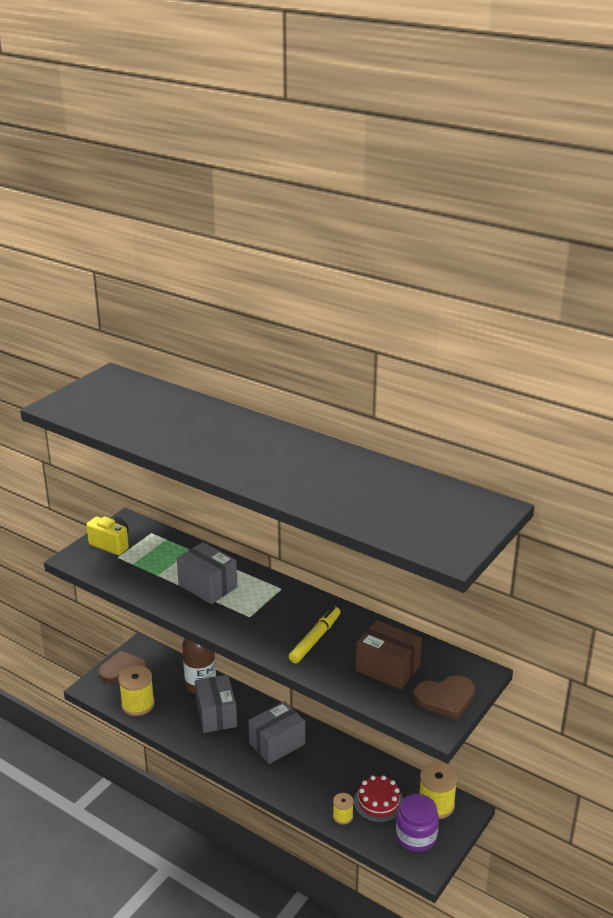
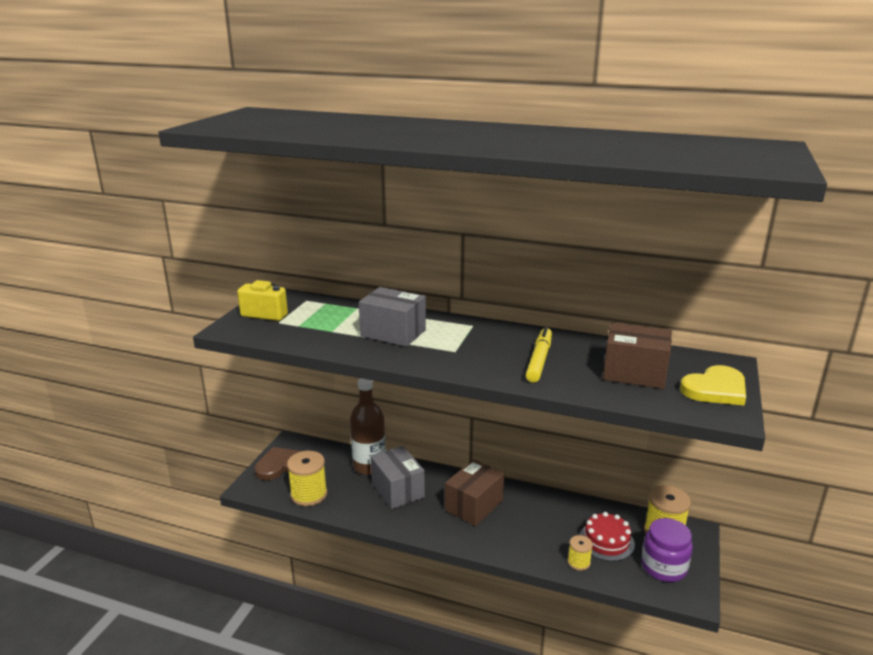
camera: 15 degrees left, 5 degrees down
grey box [249,701,305,764] -> brown box [445,459,504,526]
brown heart [413,675,475,720] -> yellow heart [680,365,746,406]

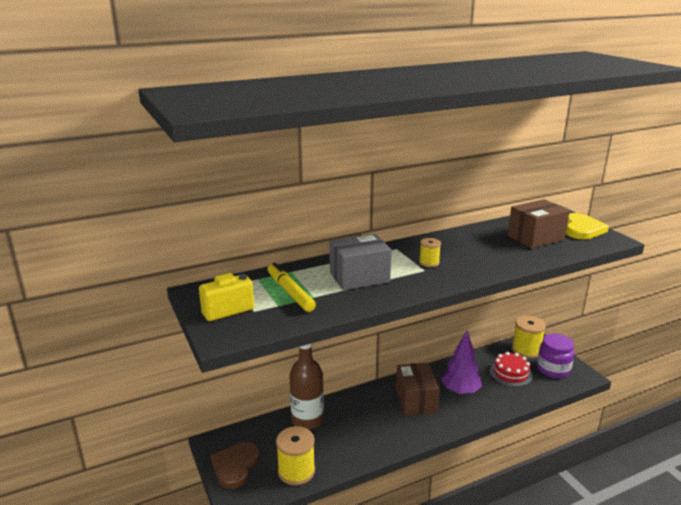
camera: 45 degrees left, 0 degrees up
grey box [370,446,425,509] -> none
yellow marker [526,327,552,382] -> yellow marker moved to [268,262,316,312]
yellow spool [568,535,593,571] -> yellow spool moved to [419,238,441,267]
none -> purple tree [441,331,482,395]

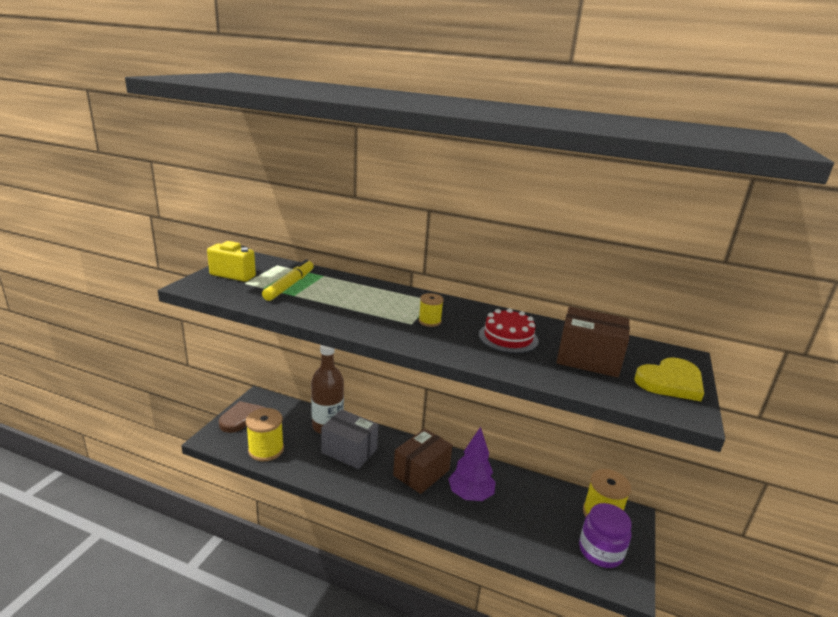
camera: 45 degrees right, 0 degrees up
grey box [330,234,392,290] -> grey box moved to [321,409,378,469]
red cake [490,352,533,387] -> red cake moved to [479,308,538,353]

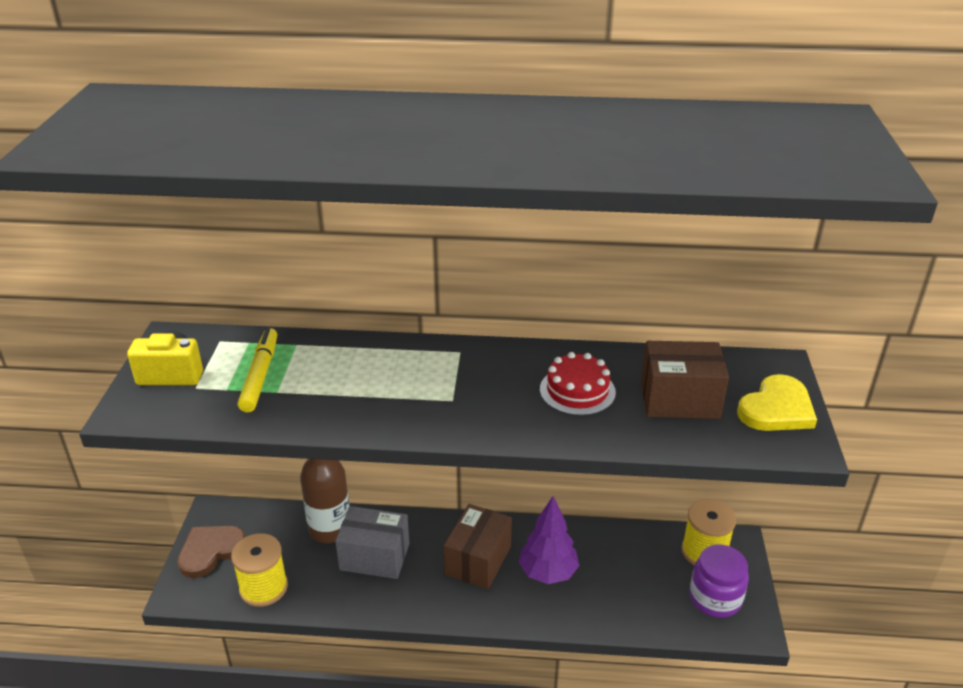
camera: 15 degrees left, 10 degrees up
yellow spool [419,293,444,327] -> none

